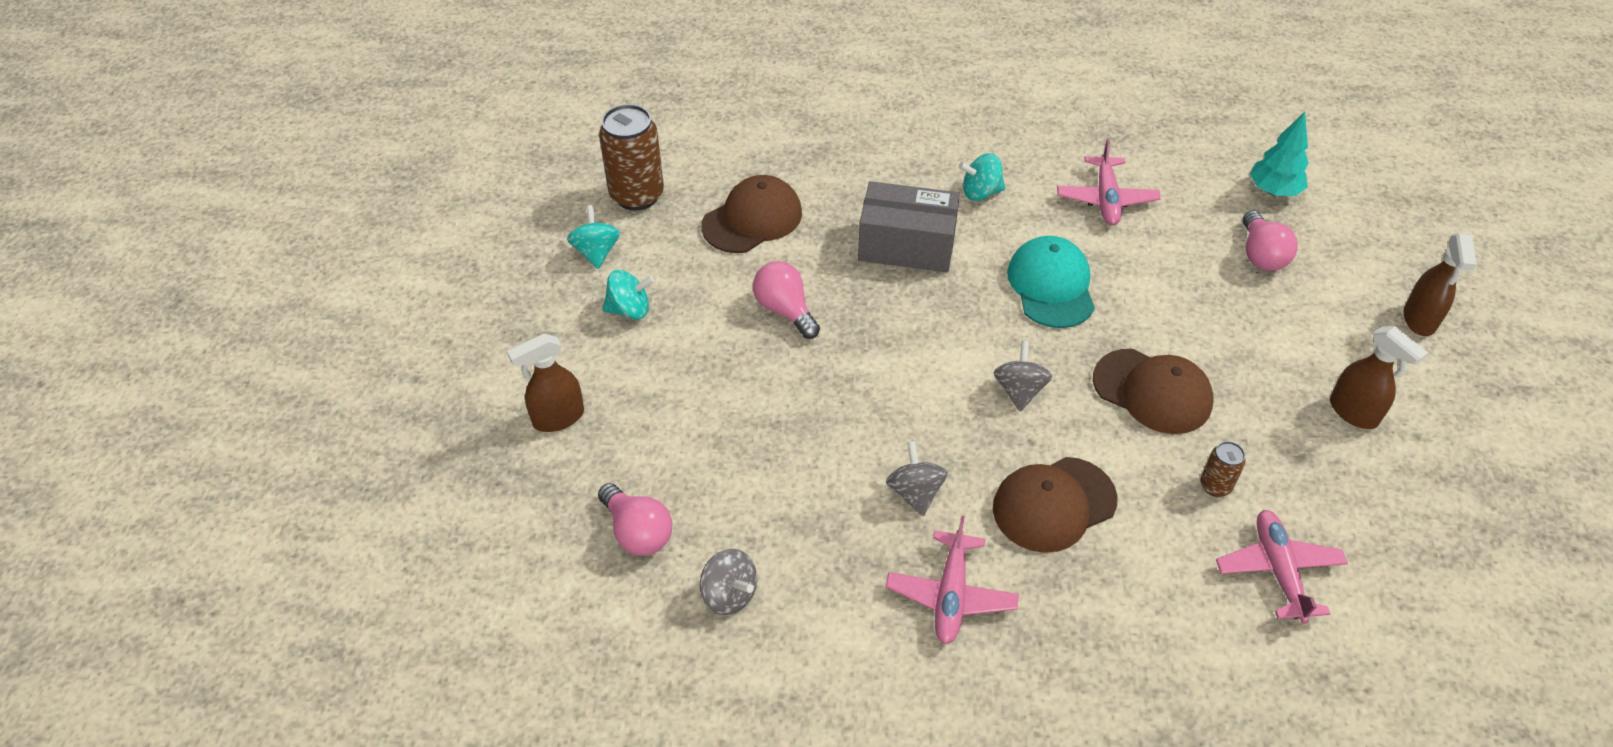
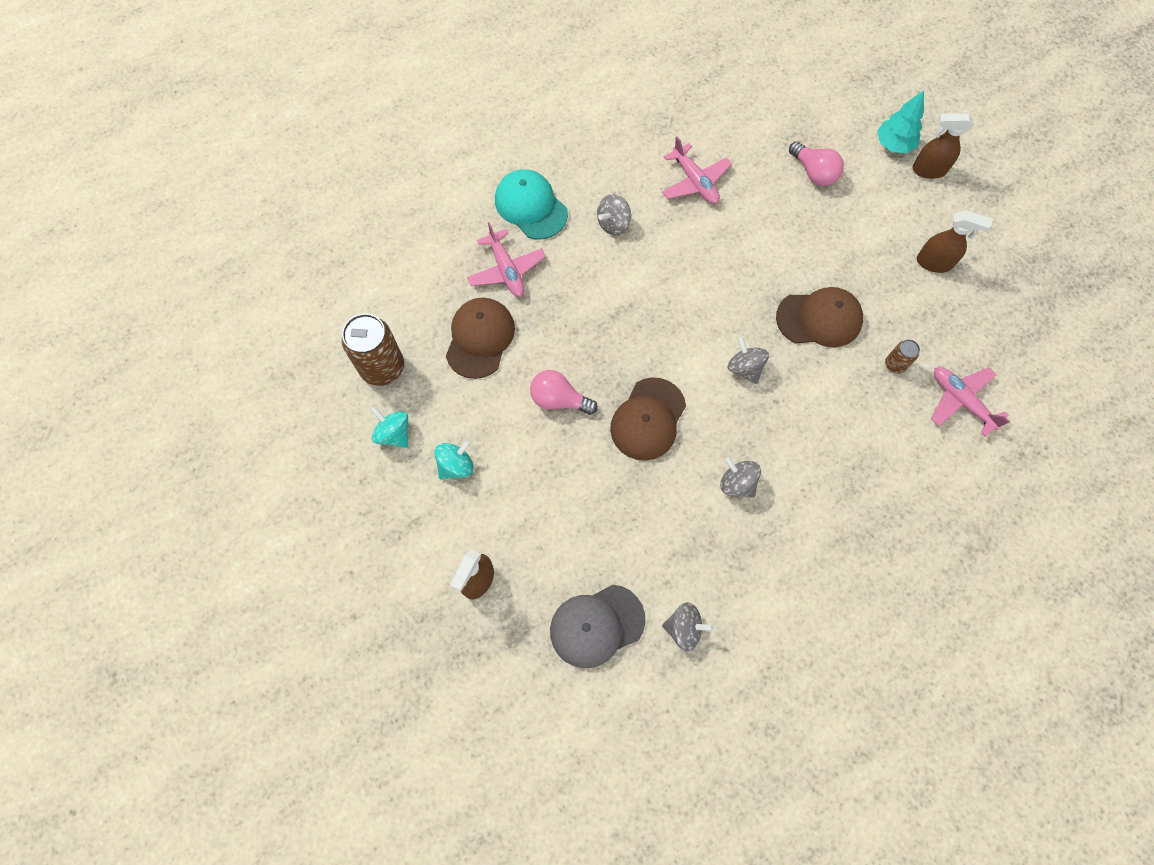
camera: 35 degrees left, 20 degrees up
pink light bulb [598,483,672,556] -> grey cap [550,585,645,668]
grey box [858,181,960,273] -> none
pink plane [886,515,1019,644] -> pink plane moved to [467,222,546,297]
turquoise spinning top [959,153,1005,201] -> grey spinning top [597,194,631,235]
brown cap [993,457,1118,553] -> brown cap moved to [610,377,686,461]
turquoise cap [1007,236,1095,328] -> turquoise cap moved to [495,169,568,239]
turquoise tree [1250,112,1309,196] -> turquoise tree moved to [877,91,924,153]
brown spray bottle [1403,234,1477,336] -> brown spray bottle turned 120 degrees clockwise [912,113,974,179]

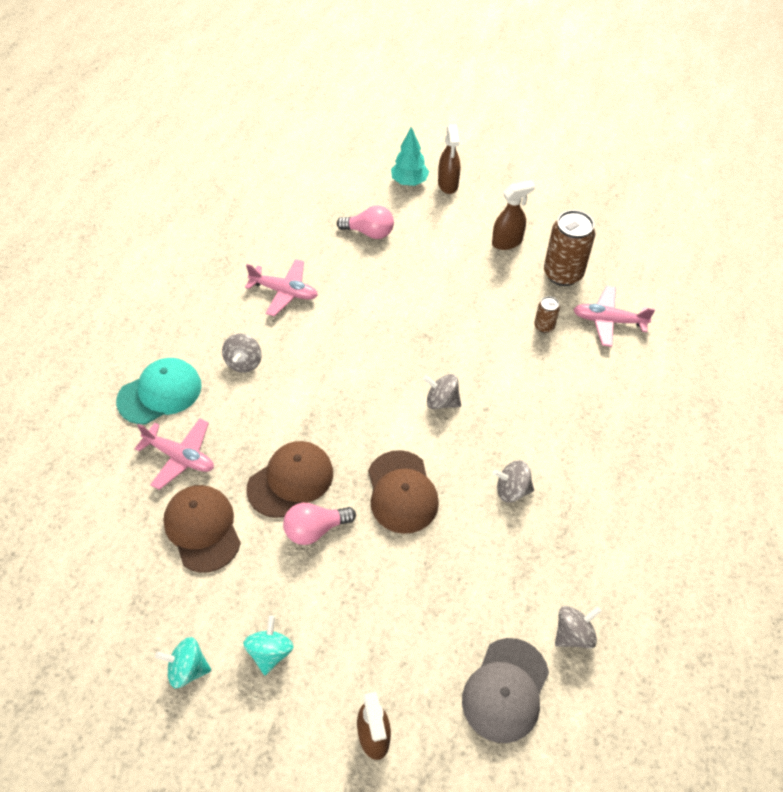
camera: 40 degrees left, 15 degrees down
brown can [342,313,404,386] -> brown can moved to [544,210,595,286]
turquoise cap [495,169,568,239] -> turquoise cap turned 135 degrees clockwise [116,358,202,424]
brown cap [776,287,863,347] -> brown cap moved to [246,441,333,518]
brown spray bottle [912,113,974,179] -> brown spray bottle turned 60 degrees counterclockwise [438,124,460,194]

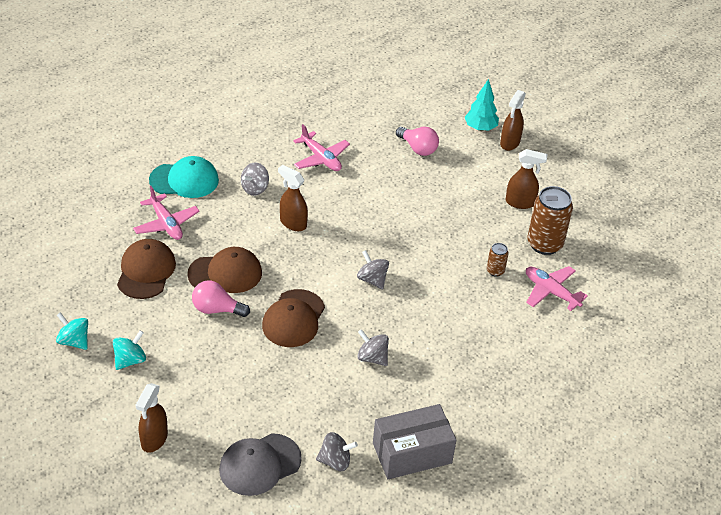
camera: 30 degrees right, 10 degrees down
none -> brown spray bottle [278,165,308,231]
none -> grey box [373,404,456,479]

